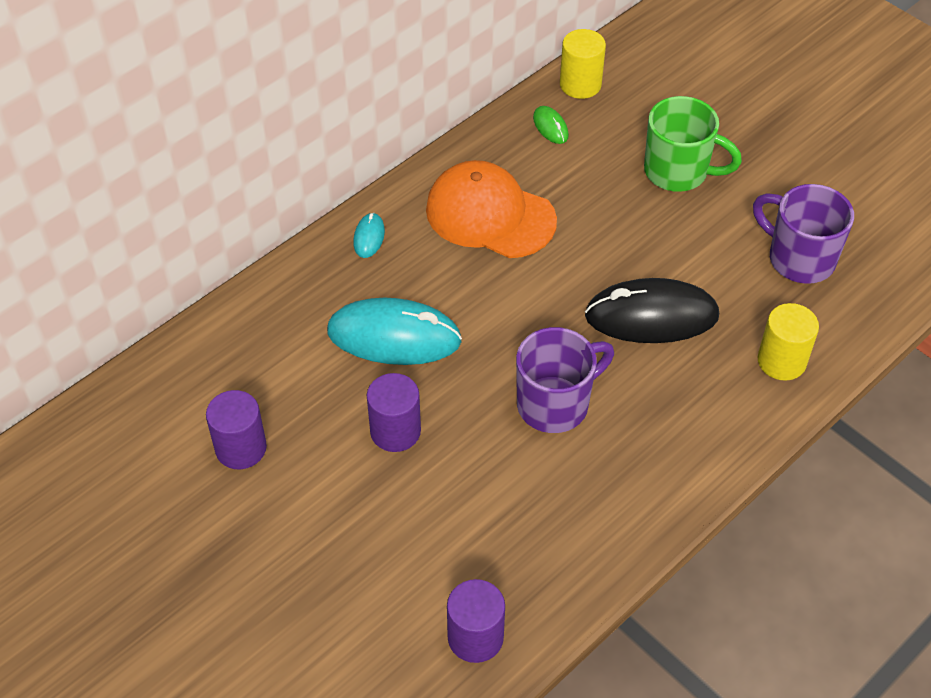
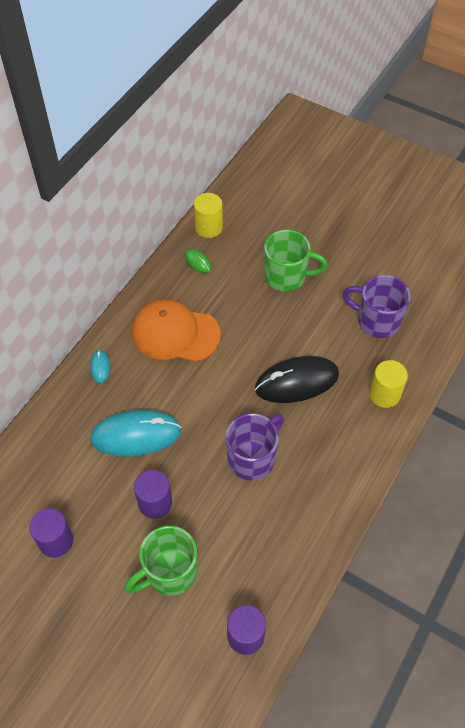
camera: 15 degrees left, 5 degrees up
none -> green mug [125,526,197,596]

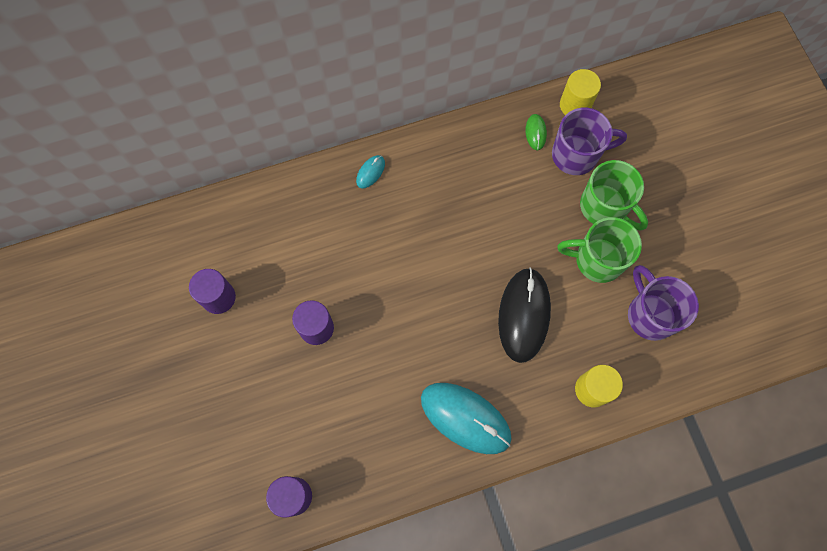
camera: 40 degrees right, 15 degrees up
turquoise mouse [90,409,181,456] -> turquoise mouse moved to [421,383,512,454]
green mug [125,526,197,596] -> green mug moved to [557,217,642,283]
orange cap [132,299,221,362] -> none
purple mug [226,413,284,480] -> purple mug moved to [552,108,627,175]
black mouse [255,356,339,403] -> black mouse turned 75 degrees clockwise [498,267,551,363]

